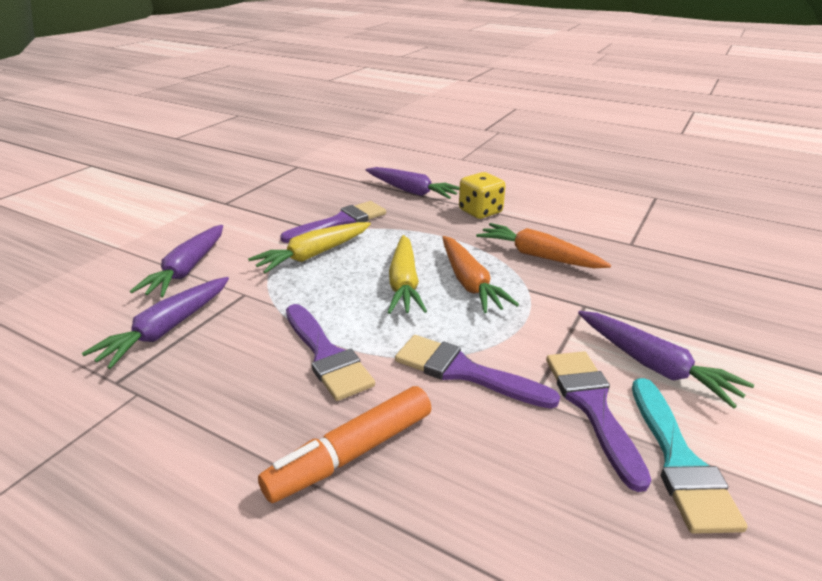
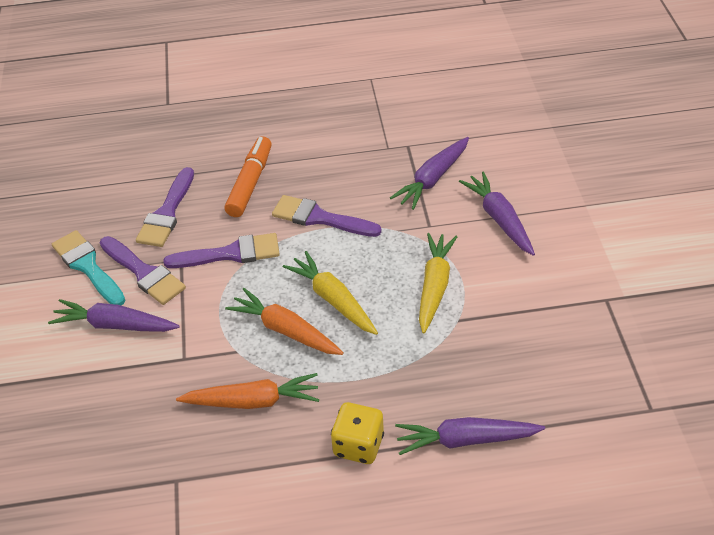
camera: 145 degrees right, 15 degrees up
purple carrot [82,277,229,369] -> purple carrot turned 135 degrees counterclockwise [390,137,469,210]
purple brush [280,201,386,243] -> purple brush moved to [136,167,194,247]

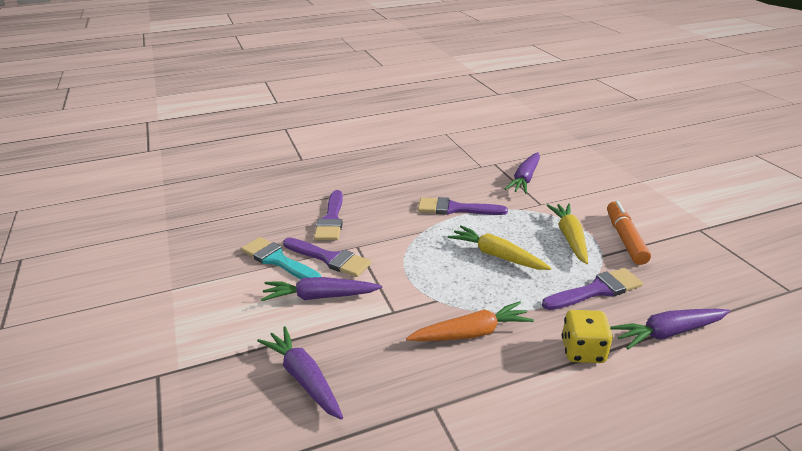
camera: 15 degrees left, 15 degrees down
purple brush [163,233,280,268] -> purple brush moved to [542,268,643,310]
orange marker [225,136,272,217] -> orange marker moved to [607,201,651,265]
orange carrot [225,288,344,355] -> none
purple carrot [459,171,535,256] -> purple carrot moved to [257,326,343,420]

